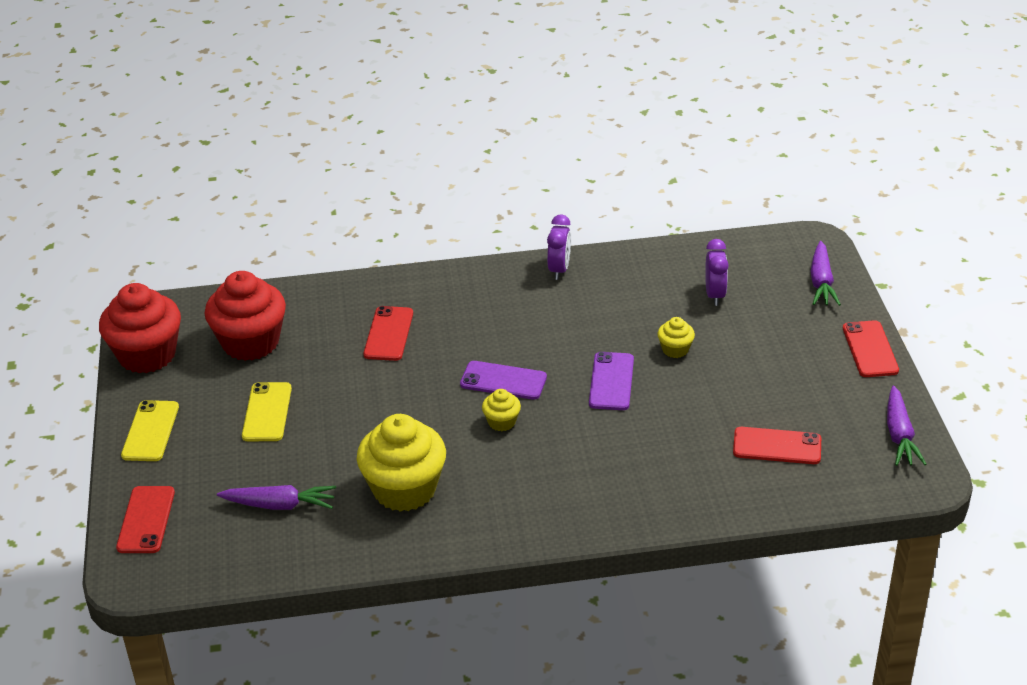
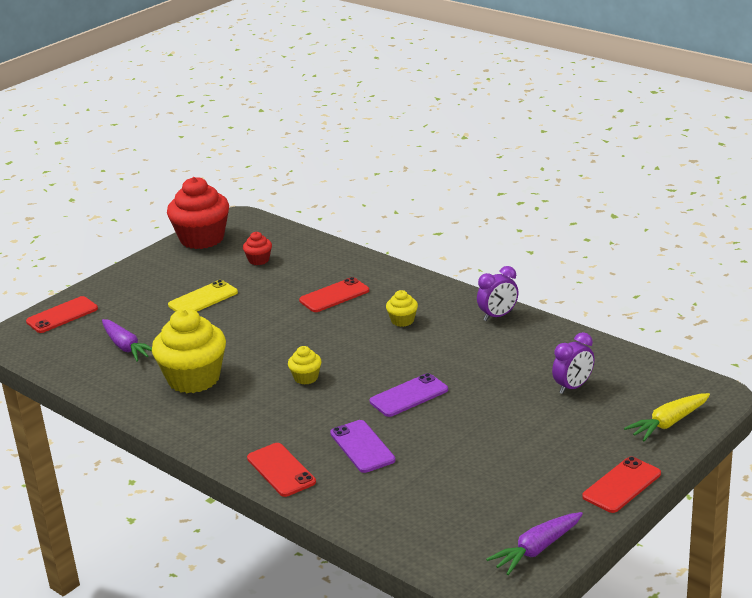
camera: 50 degrees right, 10 degrees down
yellow phone [121,400,179,461] -> none
red cupcake [205,271,286,361] -> red cupcake [243,232,272,265], size x0.46
purple phone [460,361,547,400] -> purple phone moved to [330,420,395,473]
yellow cupcake [658,317,695,358] -> yellow cupcake moved to [386,290,418,327]
red phone [733,427,821,464] -> red phone moved to [247,443,316,497]
purple carrot [811,241,841,306] -> yellow carrot [624,393,710,441]

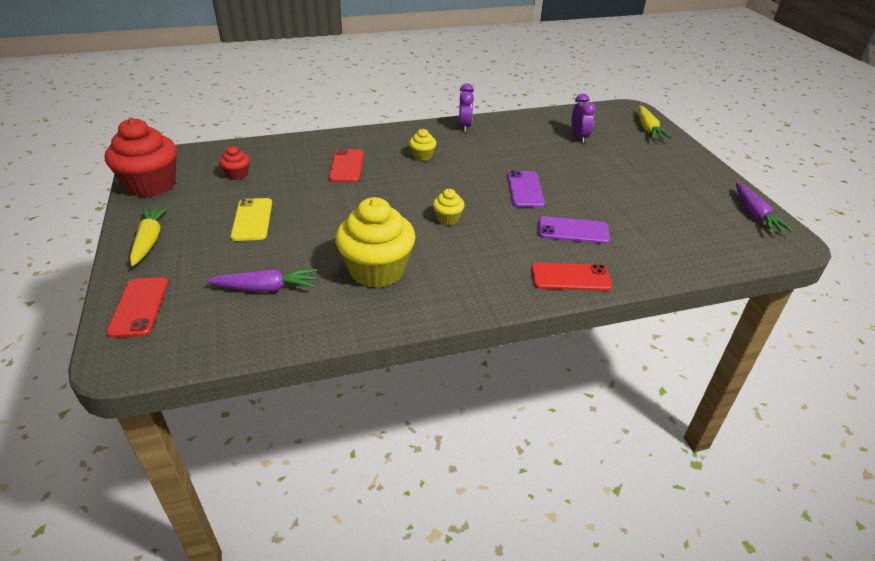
camera: 60 degrees left, 10 degrees up
red phone [582,456,661,513] -> none
none -> yellow carrot [130,206,169,266]

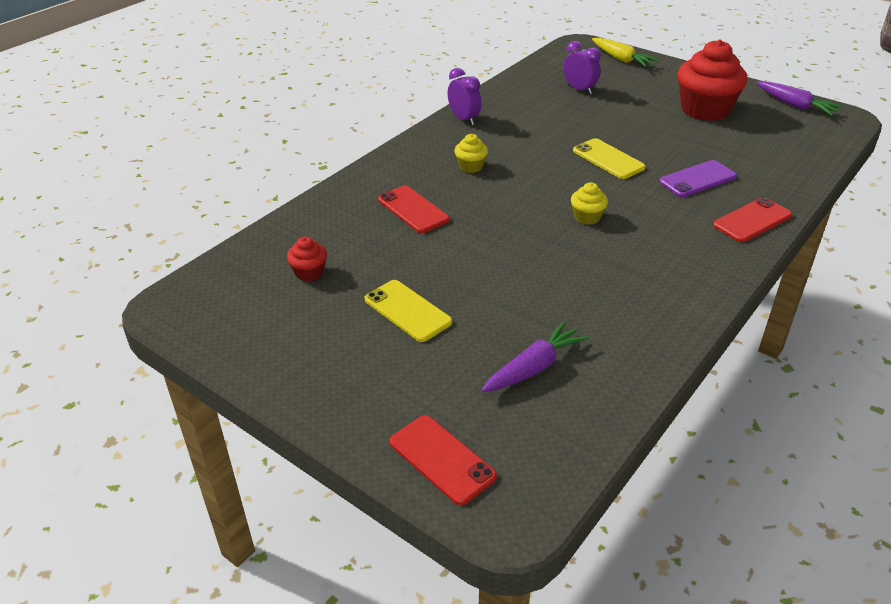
camera: 35 degrees left, 0 degrees up
red cupcake [105,118,177,197] -> red cupcake moved to [678,39,747,121]
yellow carrot [130,206,169,266] -> none
yellow cupcake [335,197,415,288] -> none
purple phone [507,171,545,207] -> yellow phone [573,138,646,179]

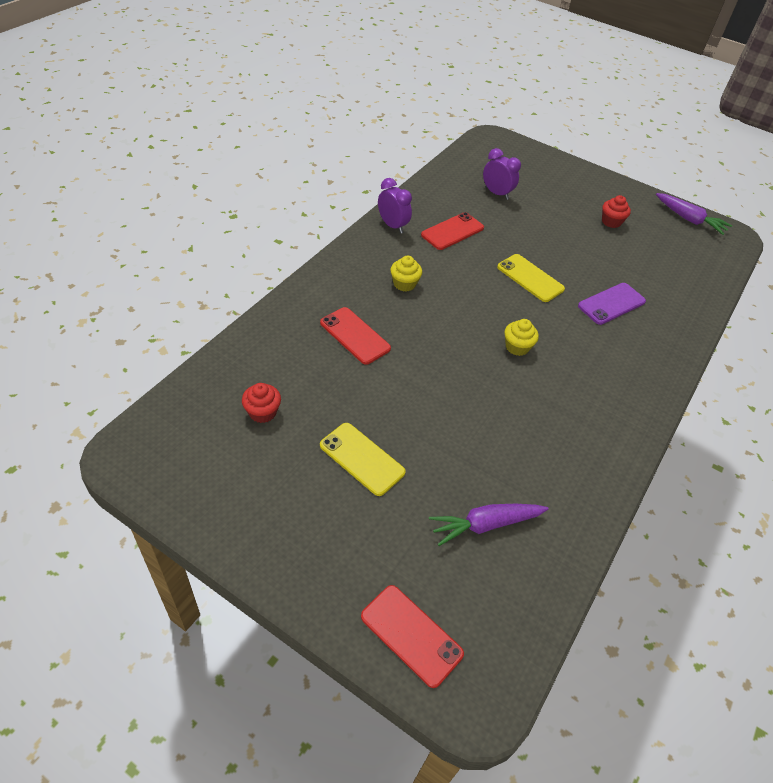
camera: 10 degrees left, 10 degrees up
purple carrot [481,321,589,392] -> purple carrot turned 150 degrees counterclockwise [429,504,548,546]
yellow carrot [592,38,659,67] -> none
red cupcake [678,39,747,121] -> red cupcake [602,195,631,228], size x0.46
red phone [713,197,792,242] -> red phone moved to [421,212,484,250]

